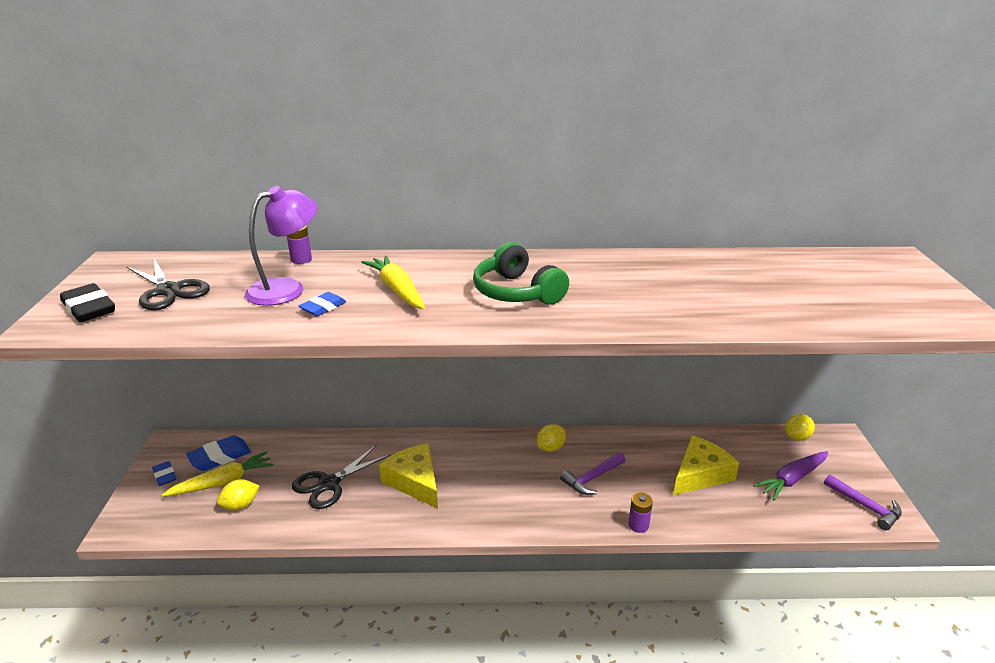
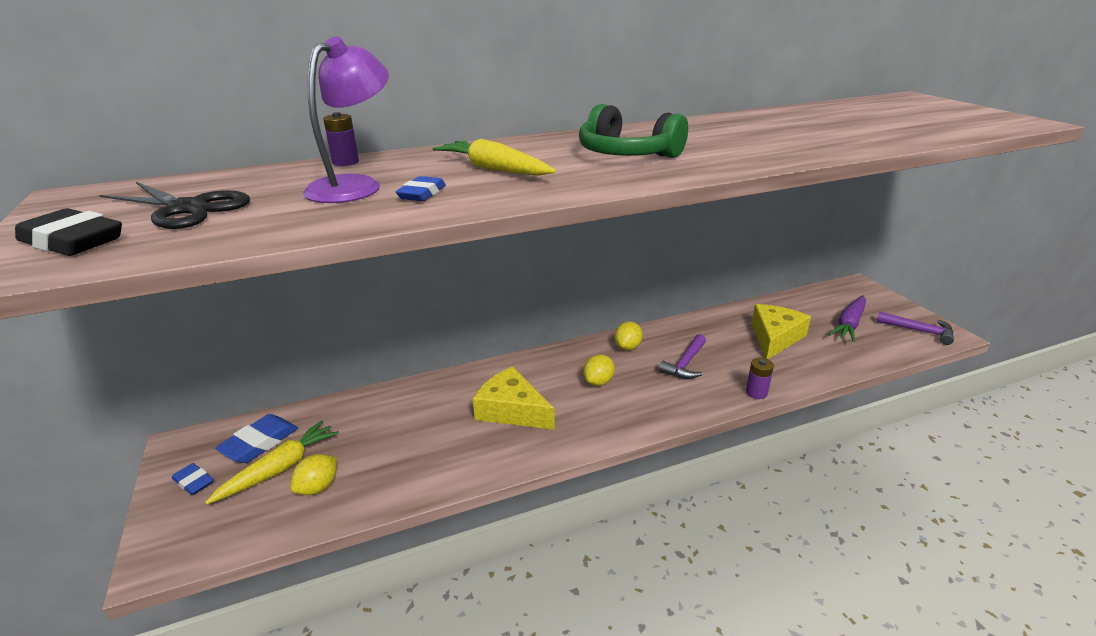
camera: 20 degrees left, 0 degrees up
black scissors [292,445,391,509] -> none
yellow lemon [785,414,815,441] -> yellow lemon moved to [583,354,615,386]

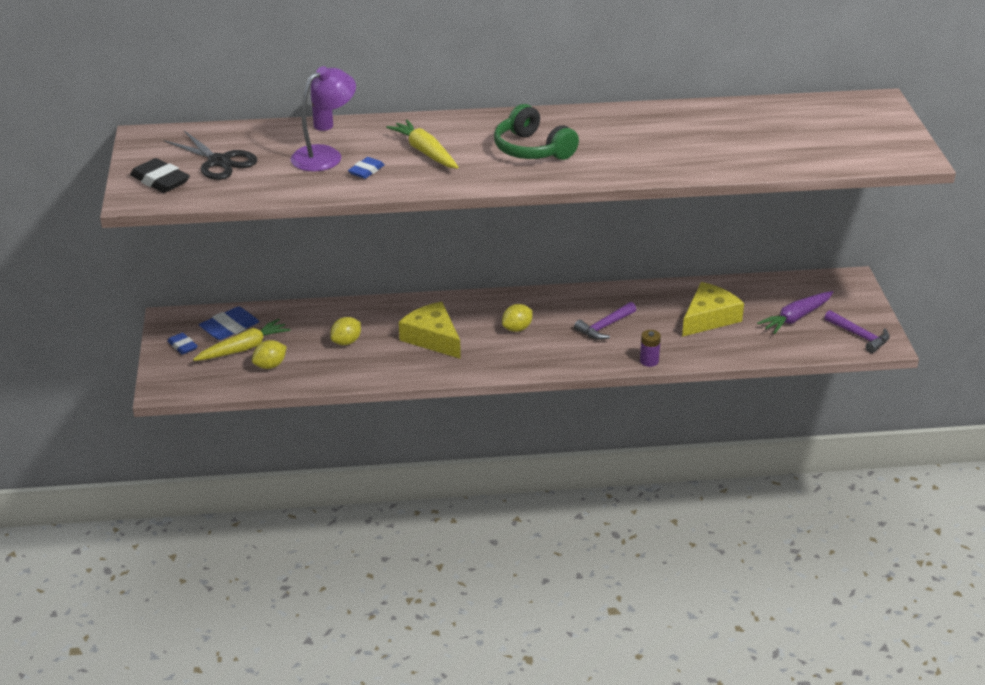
camera: 15 degrees right, 5 degrees up
yellow lemon [614,321,643,351] -> yellow lemon moved to [330,317,361,345]

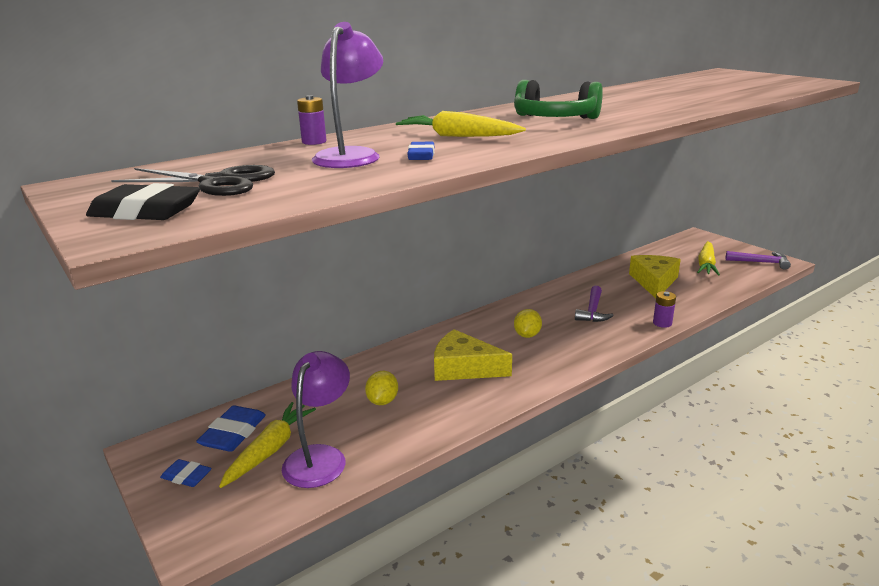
camera: 30 degrees left, 10 degrees down
yellow lemon [252,340,287,369] -> purple lamp [282,351,350,488]
purple carrot [757,291,833,334] -> yellow carrot [697,241,720,275]

